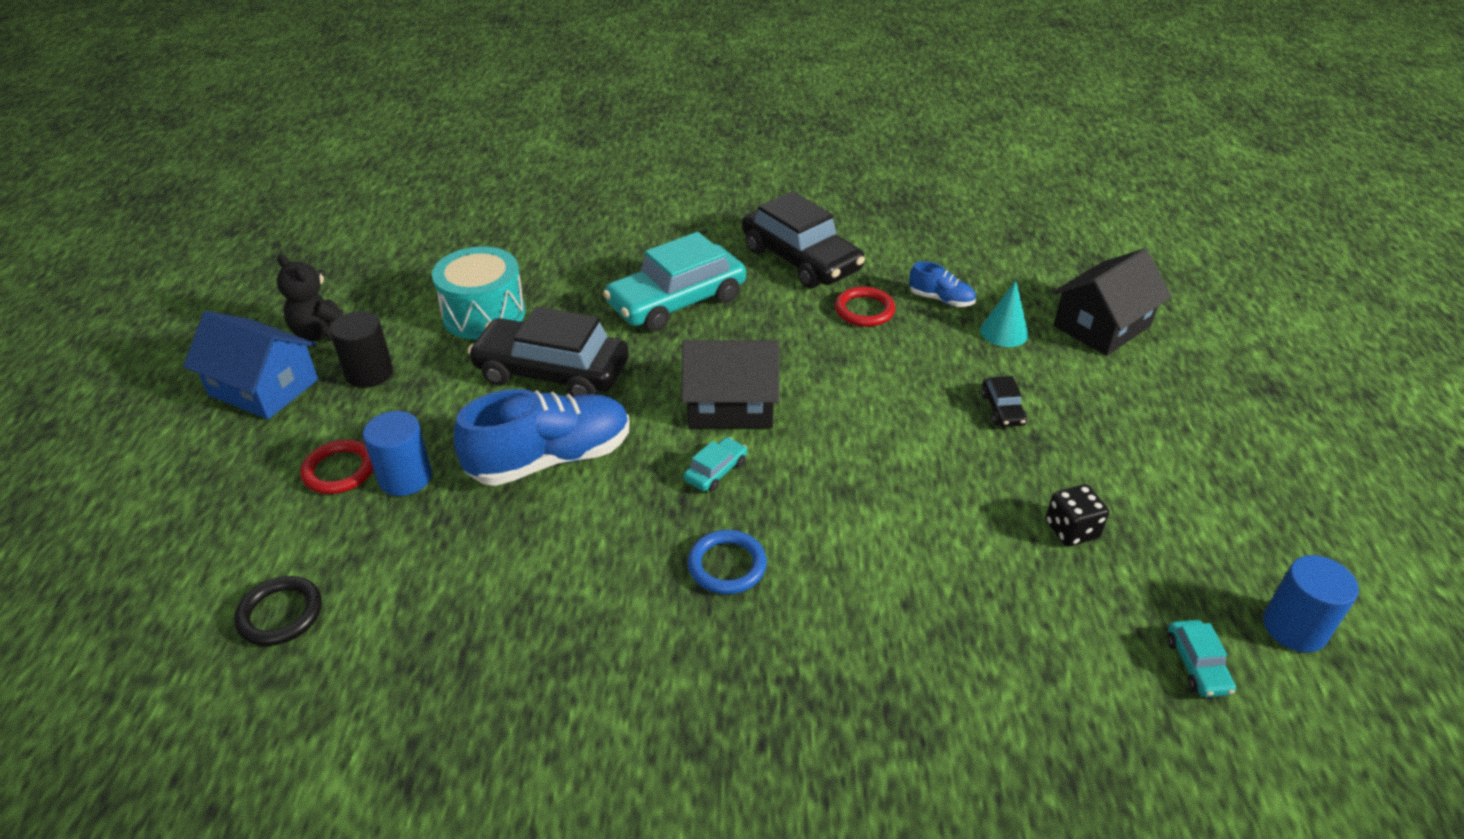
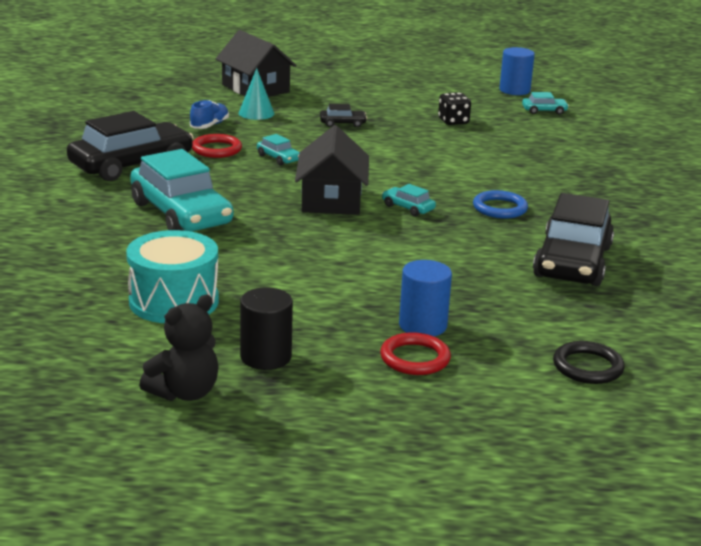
camera: 90 degrees left, 15 degrees down
blue house [183,311,318,419] -> none
blue shoe [454,389,630,486] -> none
black car [468,307,629,397] -> black car moved to [533,193,614,286]
none -> turquoise car [257,134,300,165]

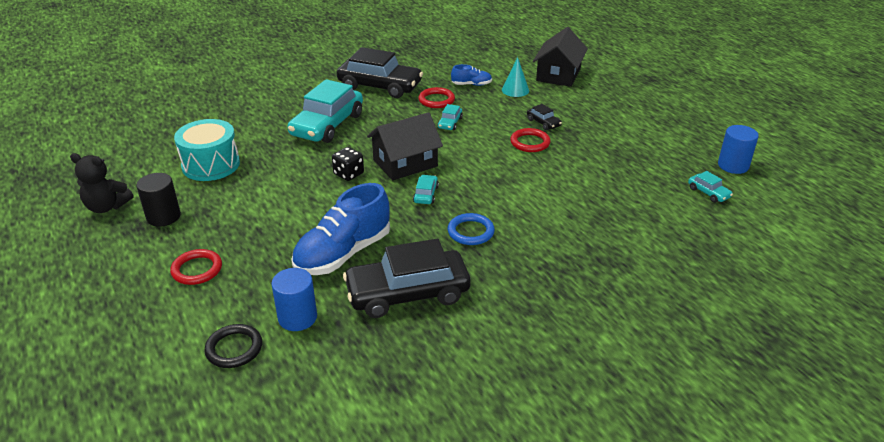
camera: 60 degrees right, 10 degrees up
blue cylinder [399,260,452,336] -> blue cylinder moved to [271,268,317,331]
black dice [438,93,471,125] -> black dice moved to [332,147,364,181]
none -> blue shoe [291,183,390,275]
none -> red ring [510,128,551,152]

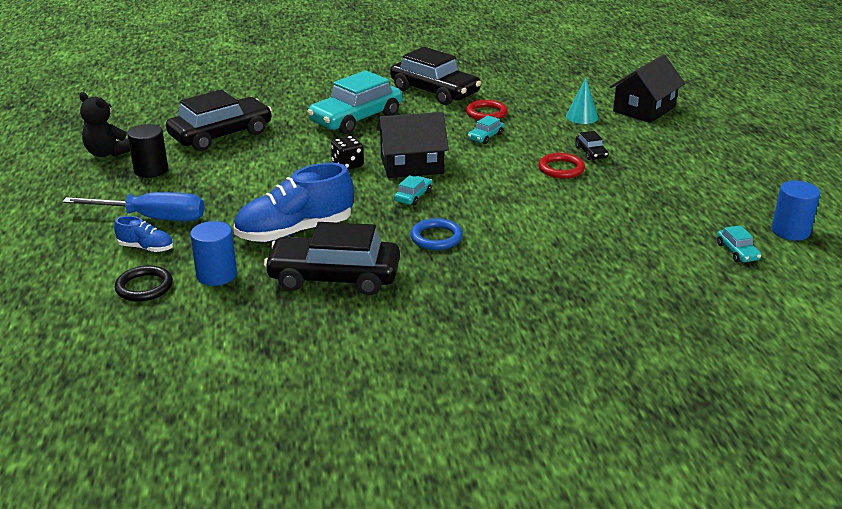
camera: 20 degrees right, 5 degrees down
red ring [170,249,222,285] -> blue screwdriver [62,192,204,221]
turquoise drum [174,119,240,181] -> black car [166,90,272,151]
blue shoe [451,64,492,86] -> blue shoe moved to [114,216,173,252]

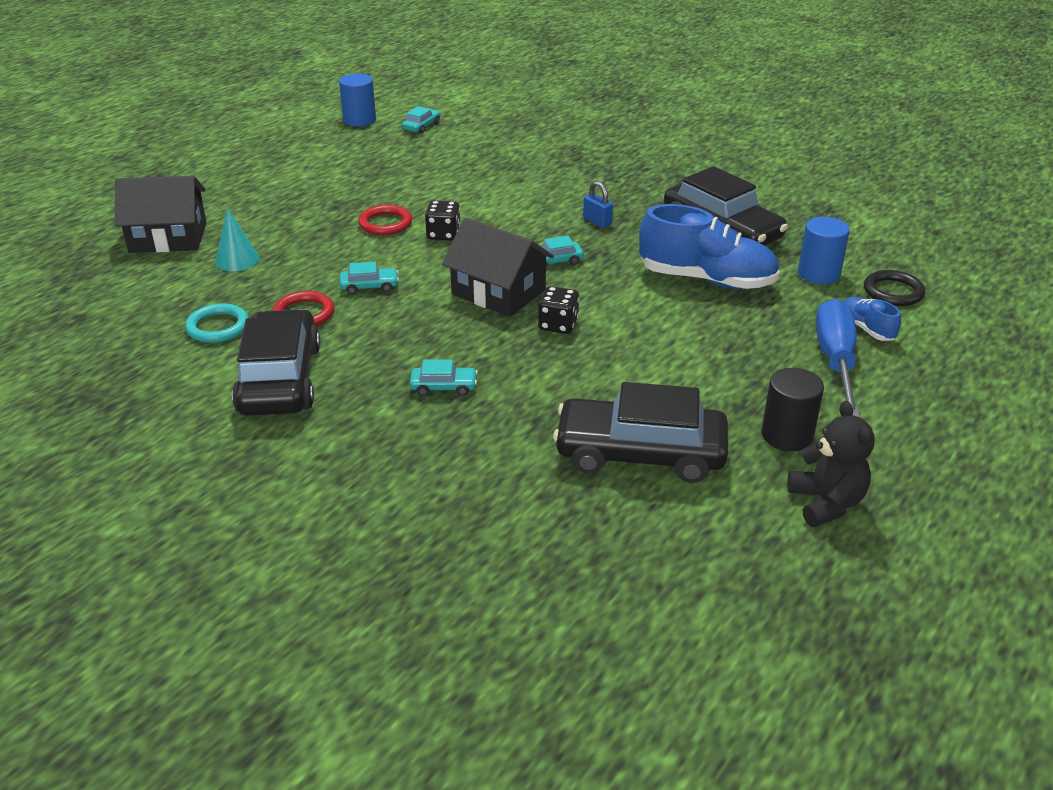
camera: 135 degrees left, 5 degrees up
blue screwdriver [62,192,204,221] -> blue screwdriver turned 45 degrees clockwise [816,299,860,417]
turquoise car [307,70,402,134] -> turquoise car [410,360,478,396], size x0.42
blue ring [410,218,463,250] -> blue padlock [583,181,613,228]
black car [575,131,609,160] -> none
none -> turquoise ring [185,303,249,343]
none -> black dice [425,200,461,241]

